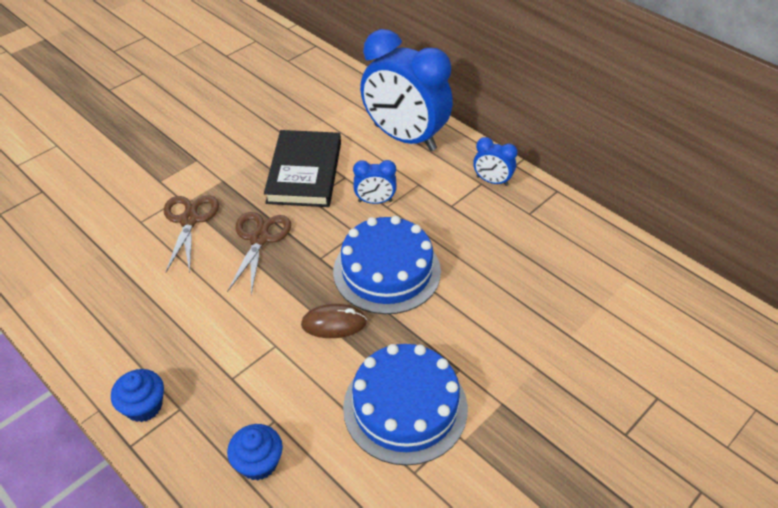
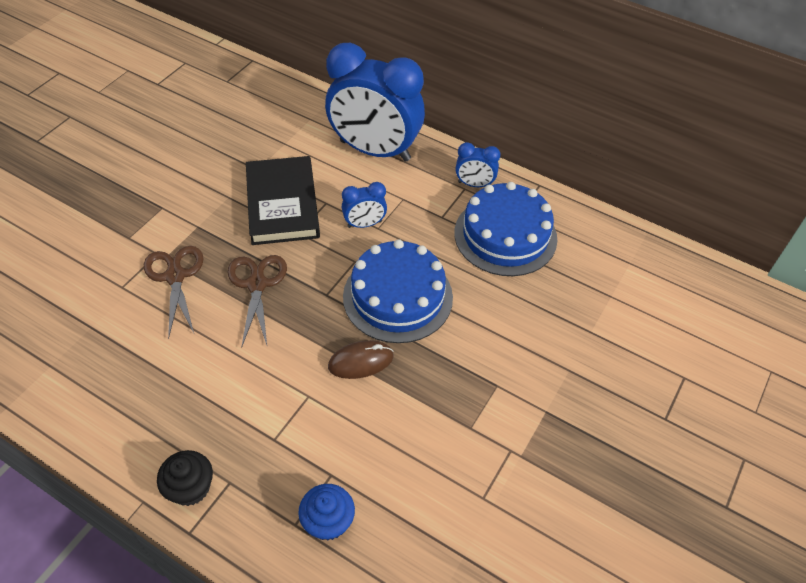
camera: 15 degrees left, 5 degrees up
blue cupcake [111,369,164,422] -> black cupcake [157,450,213,506]
blue cake [343,344,468,466] -> blue cake moved to [454,182,557,276]

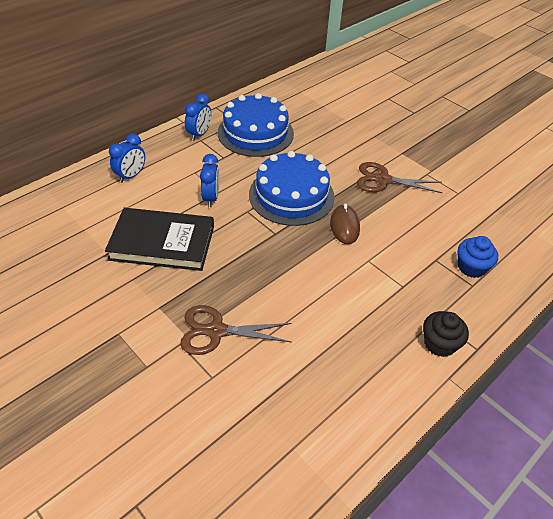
camera: 75 degrees left, 5 degrees down
brown scissors [228,255,287,348] -> brown scissors moved to [357,162,443,193]
blue clock [325,43,425,162] -> blue clock [109,134,145,183], size x0.43

